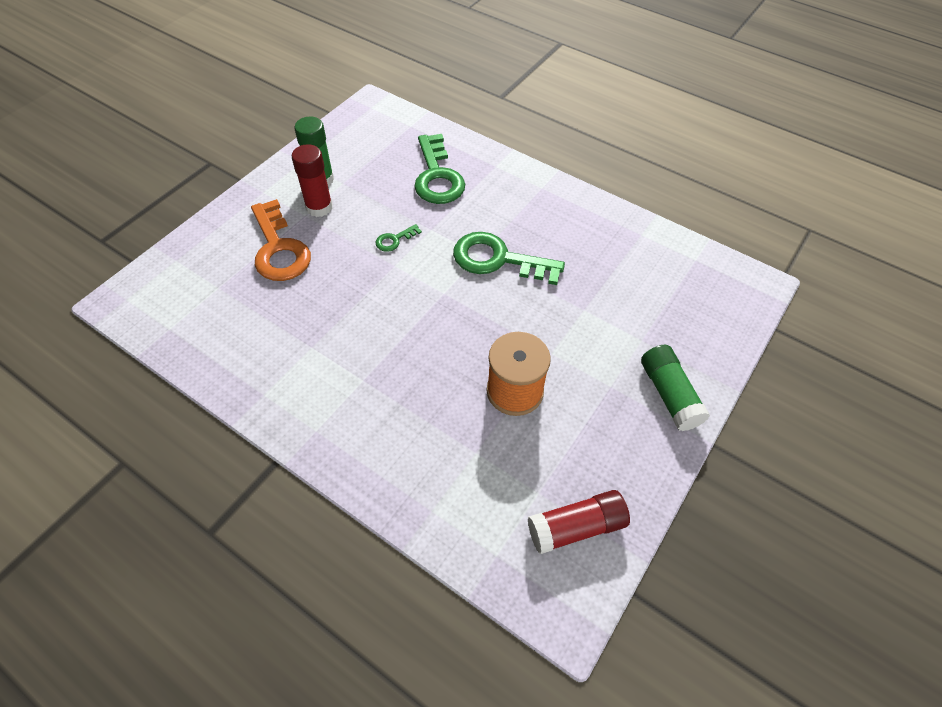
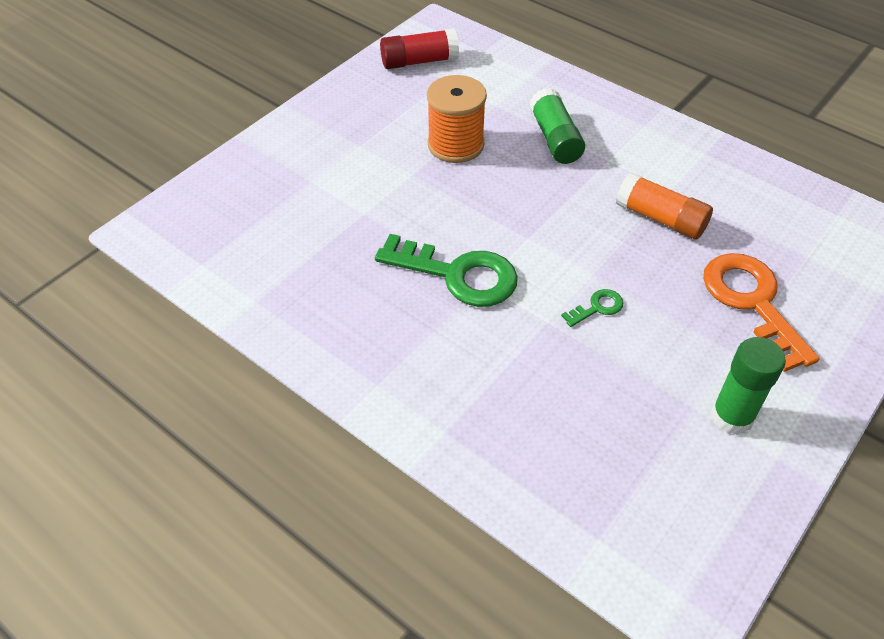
camera: 175 degrees left, 5 degrees down
red glue stick [292,144,333,217] -> none
green key [414,134,465,204] -> none
green glue stick [641,345,710,431] -> green glue stick moved to [530,88,585,164]
none -> orange glue stick [616,172,713,240]

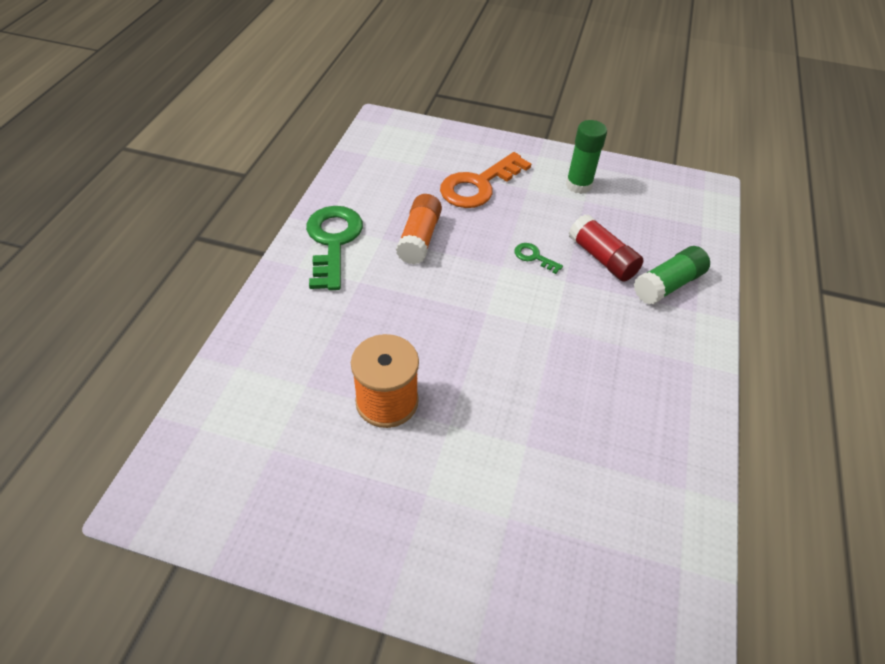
camera: 115 degrees left, 0 degrees up
green key [375,234,518,307] -> green key moved to [306,206,363,290]
red glue stick [380,28,459,69] -> red glue stick moved to [569,214,644,281]
green glue stick [530,88,585,164] -> green glue stick moved to [634,246,710,305]

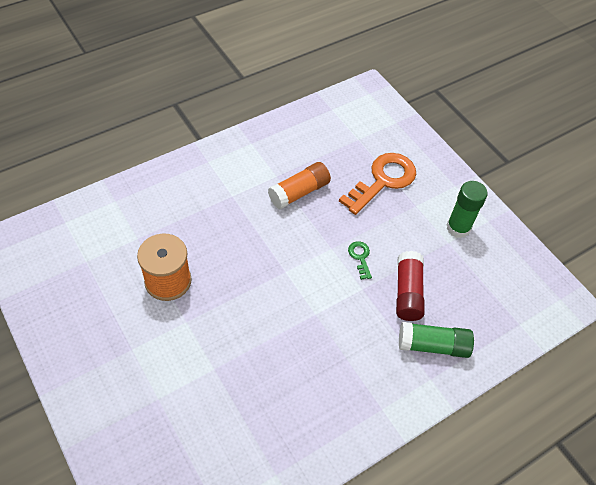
camera: 40 degrees right, 5 degrees up
green key [306,206,363,290] -> none
orange key [440,152,531,208] -> orange key turned 135 degrees clockwise [339,153,416,215]

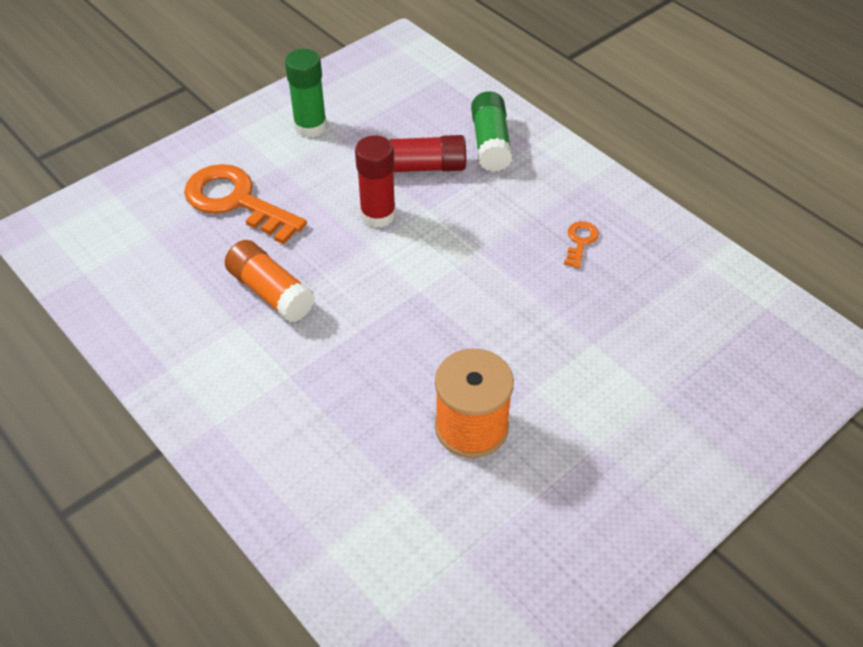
camera: 95 degrees left, 5 degrees down
green key [348,241,372,280] -> red glue stick [355,136,396,228]
none -> orange key [564,221,599,268]

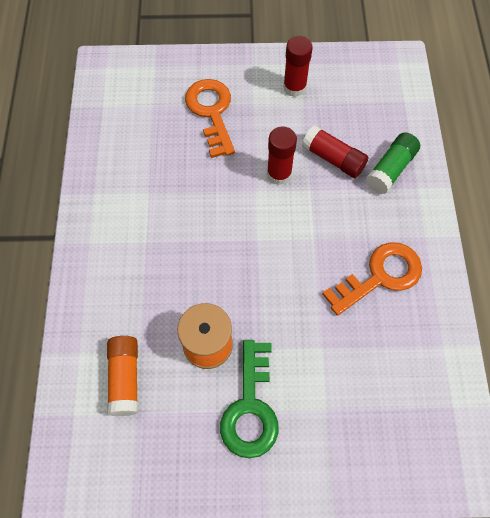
camera: 40 degrees right, 15 degrees up
orange glue stick [225,240,315,322] -> orange glue stick moved to [107,336,138,416]
green glue stick [285,49,327,137] -> red glue stick [283,36,313,97]
orange key [564,221,599,268] -> orange key [322,242,422,316], size x2.25
none -> green key [220,340,279,458]

